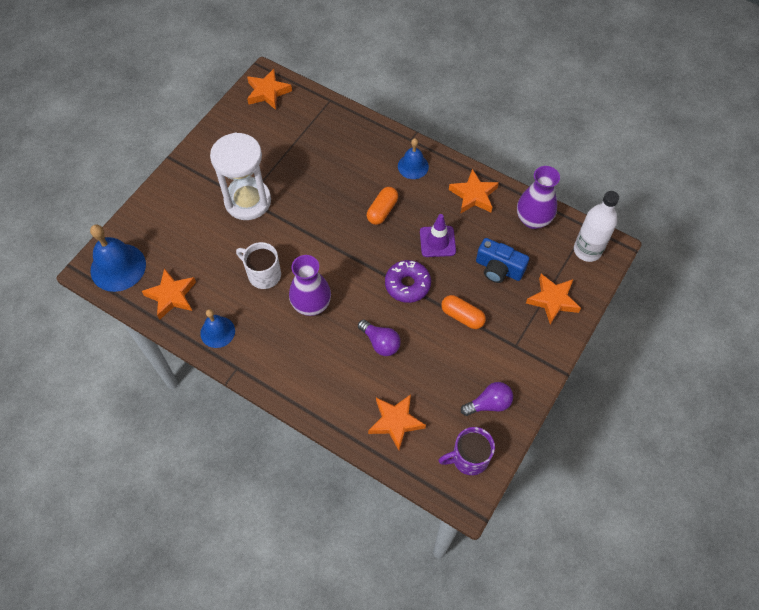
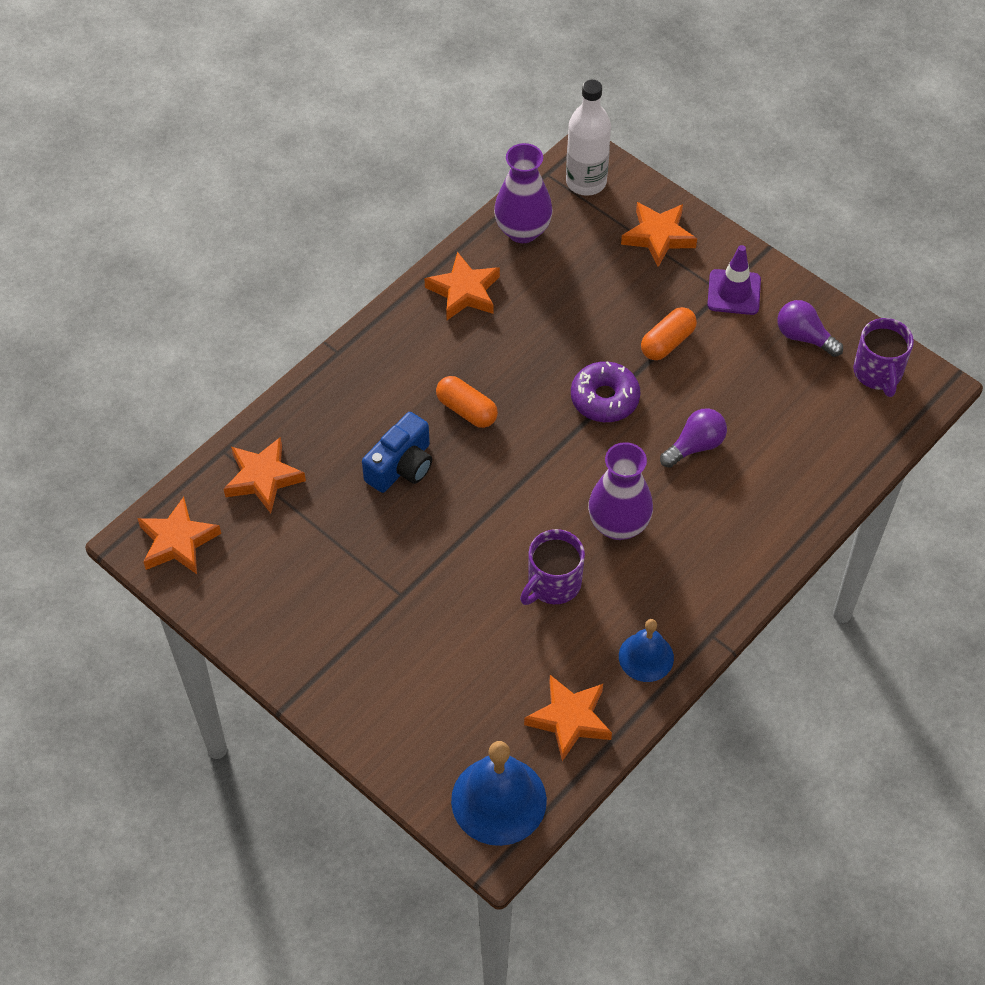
camera: 80 degrees left, 5 degrees down
white hourglass [210,133,271,220] -> none
white mug [236,242,281,289] -> purple mug [520,529,585,605]
orange star [368,394,426,450] -> orange star moved to [224,437,306,513]
blue bell [398,138,429,179] -> none
purple traffic cone [420,214,456,257] -> purple traffic cone moved to [707,245,761,315]
purple light bulb [461,382,513,416] -> purple light bulb turned 45 degrees counterclockwise [777,300,843,357]
blue camera [476,238,529,283] -> blue camera moved to [362,412,432,493]

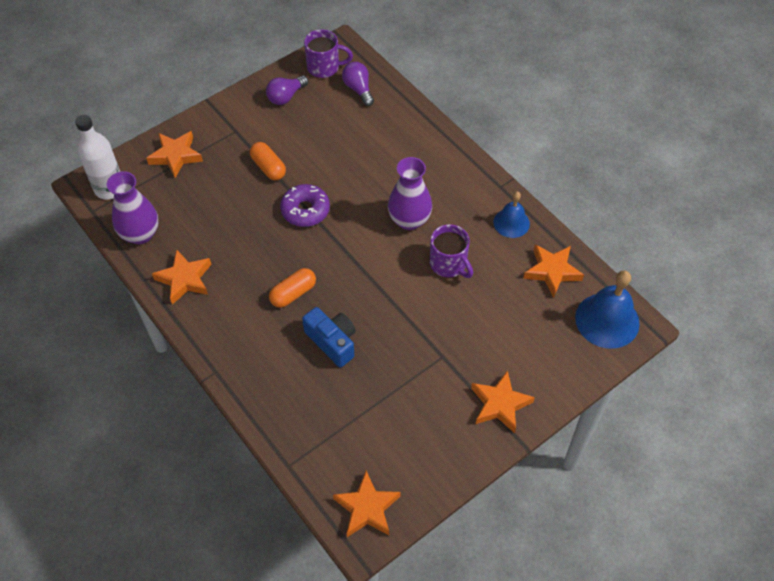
camera: 80 degrees left, 0 degrees up
orange star [224,437,306,513] -> orange star moved to [471,370,535,433]
purple light bulb [660,408,727,468] -> purple light bulb moved to [342,62,374,106]
purple traffic cone [707,245,761,315] -> none

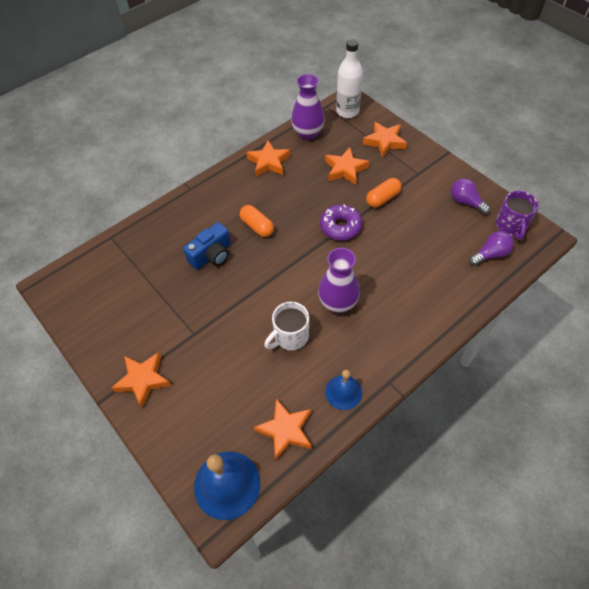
camera: 90 degrees right, 0 degrees up
orange star [333,471,400,537] -> orange star moved to [325,148,369,185]
purple mug [430,224,473,278] -> white mug [264,302,309,350]

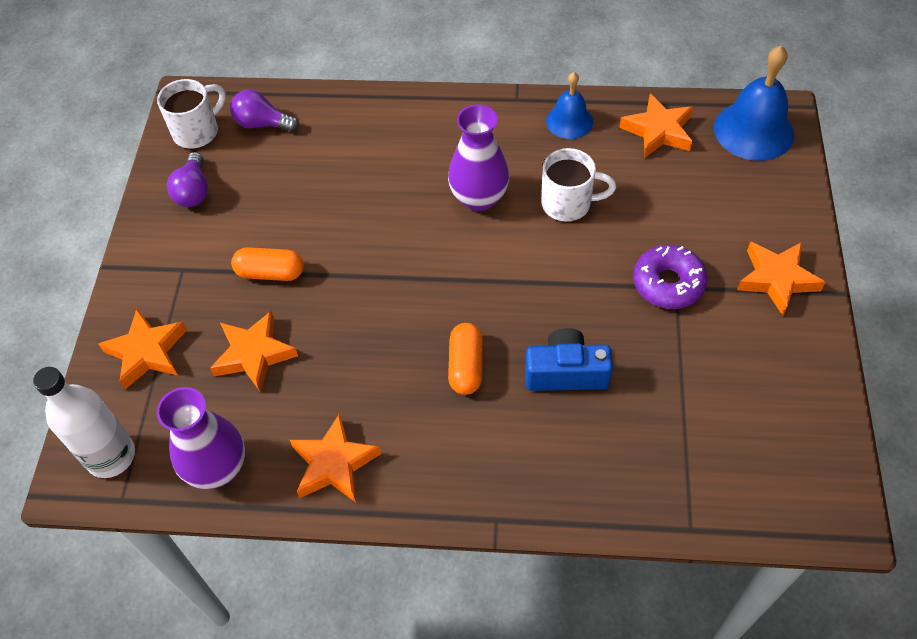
camera: 135 degrees left, 0 degrees up
purple donut [320,204,362,240] -> purple donut moved to [633,245,708,309]
purple mug [496,191,539,240] -> white mug [157,79,226,148]

